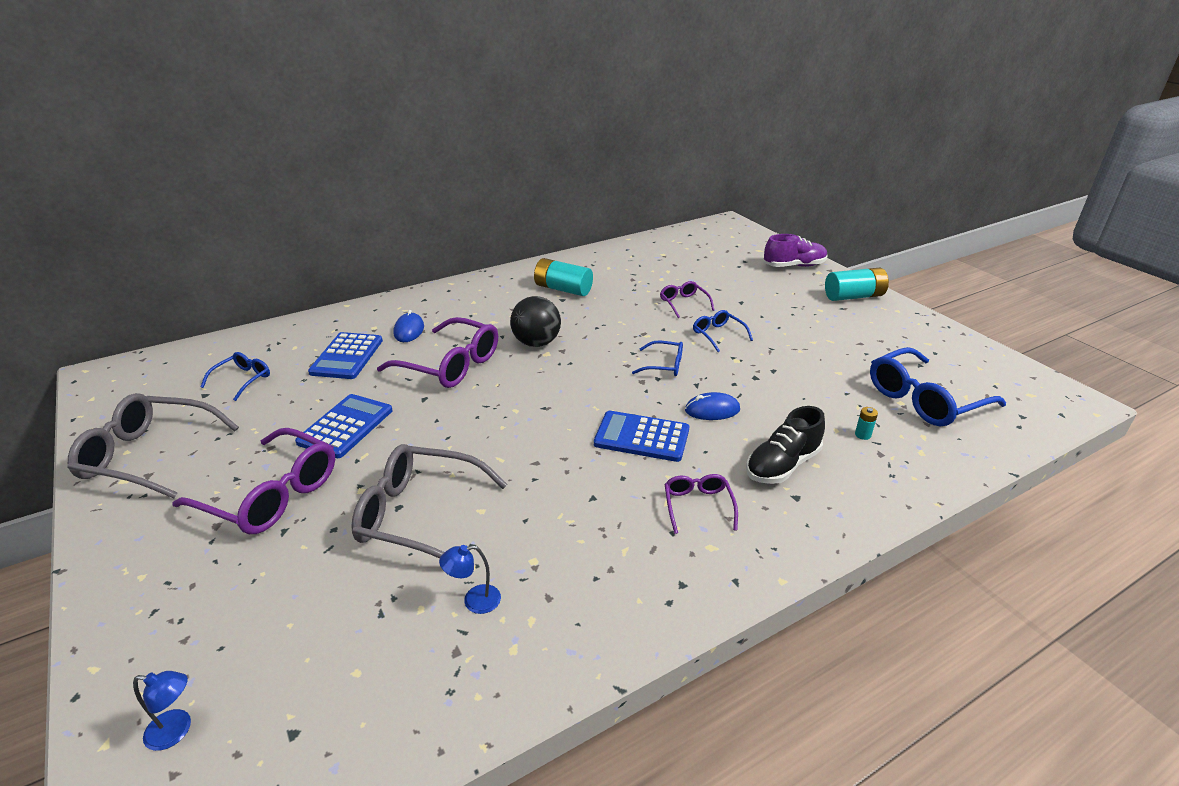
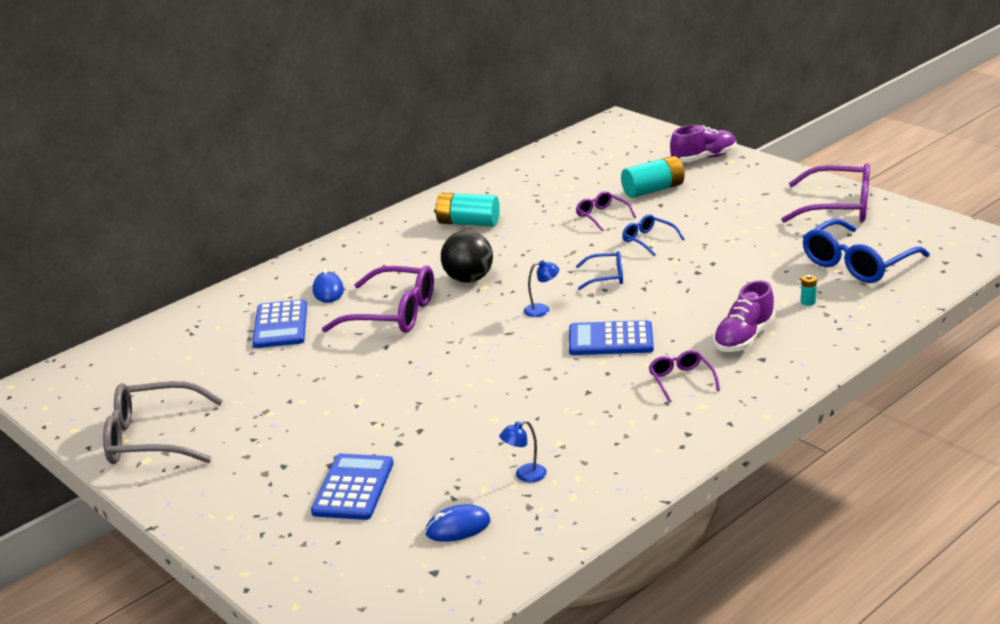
camera: 10 degrees left, 5 degrees down
blue lamp [133,671,191,751] -> blue lamp moved to [524,260,559,317]
purple glasses [172,428,335,534] -> purple glasses moved to [781,163,870,222]
blue glasses [200,352,270,401] -> none
blue calculator [295,394,393,458] -> blue calculator moved to [311,454,393,520]
grey glasses [351,444,507,559] -> none
blue mouse [685,392,740,420] -> blue mouse moved to [425,504,491,542]
black shoe [746,406,825,484] -> purple shoe [713,280,775,352]
turquoise battery [825,268,889,301] -> turquoise battery moved to [621,156,684,198]

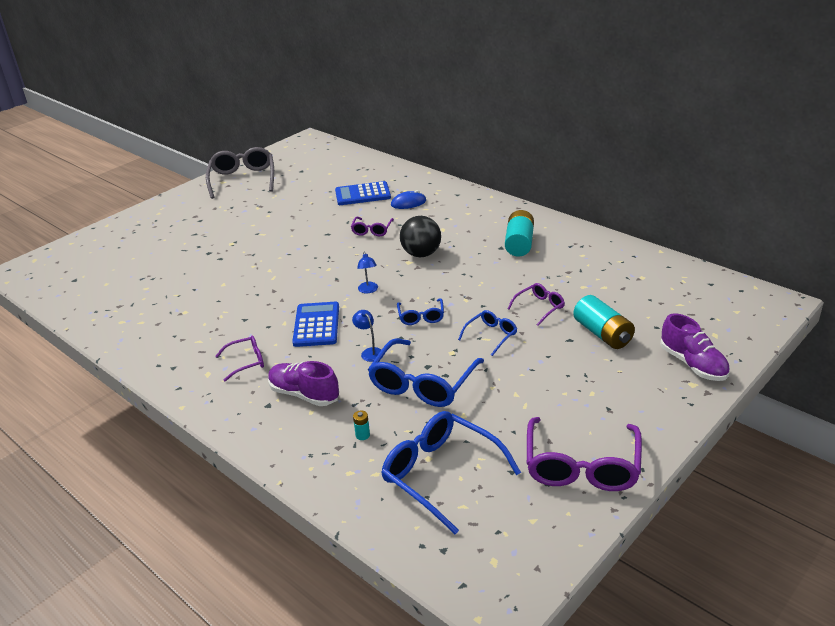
camera: 85 degrees right, 5 degrees up
blue calculator [311,454,393,520] -> none
purple glasses [322,266,434,333] -> purple glasses [351,217,394,236], size x0.52
blue mouse [425,504,491,542] -> none
blue lamp [499,420,547,482] -> blue lamp moved to [352,310,384,362]
none -> blue glasses [368,338,484,407]

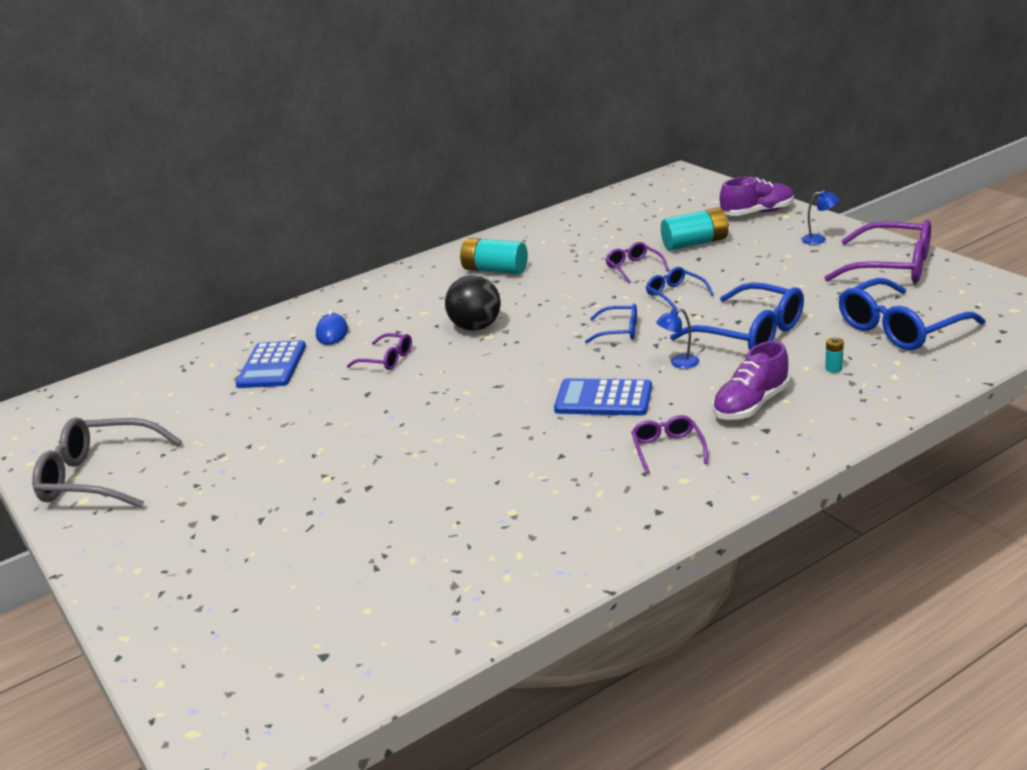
camera: 75 degrees left, 5 degrees down
blue lamp [357,252,378,293] -> blue lamp moved to [801,190,839,245]

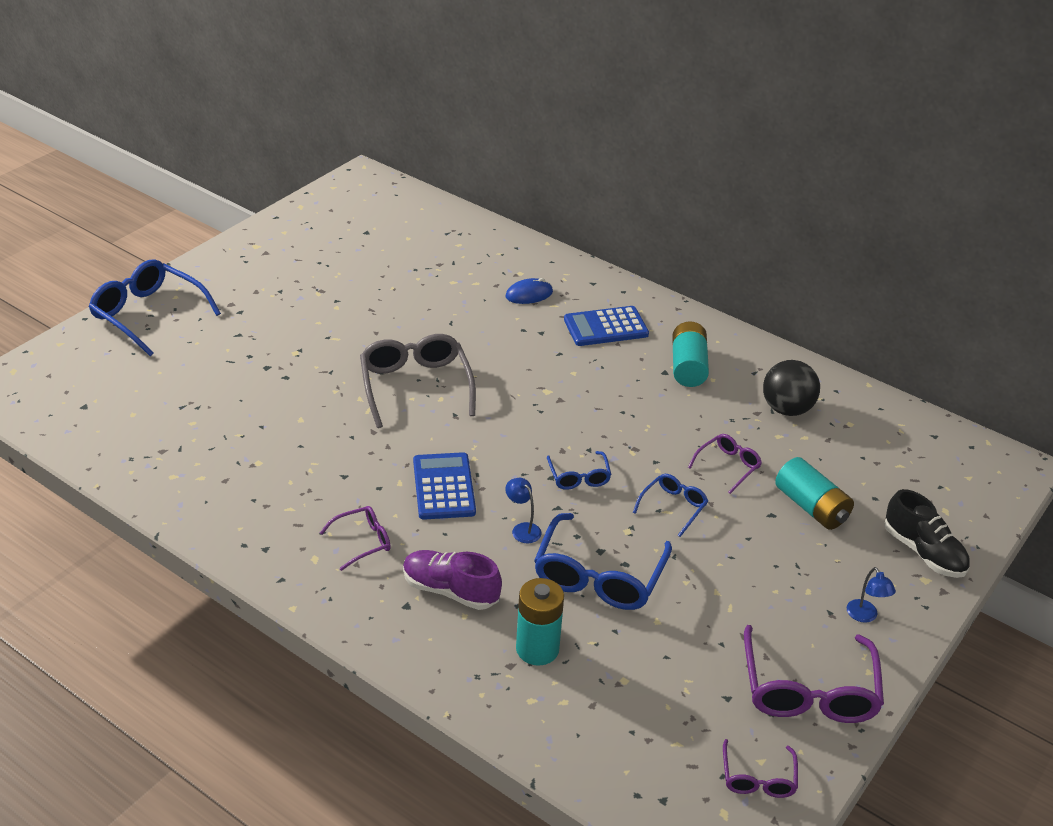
camera: 65 degrees right, 10 degrees up
grey glasses [32,417,182,508] -> grey glasses moved to [360,334,476,428]
blue calculator [236,340,306,388] -> blue calculator moved to [564,306,649,346]
purple glasses [347,333,412,370] -> purple glasses moved to [723,739,798,798]
black ball [445,275,501,331] -> black ball moved to [763,360,820,416]
purple shoe [720,177,794,216] -> black shoe [884,489,970,578]
turquoise battery [825,338,844,372] -> turquoise battery [516,578,564,666], size x2.40
blue glasses [839,278,986,350] -> blue glasses moved to [89,259,221,356]

